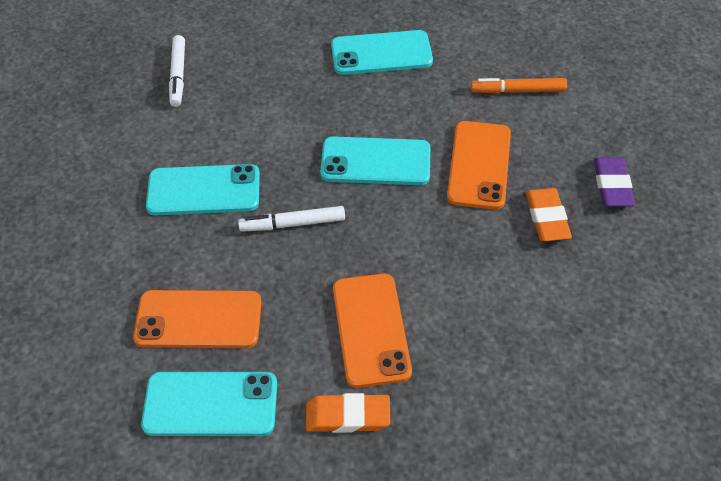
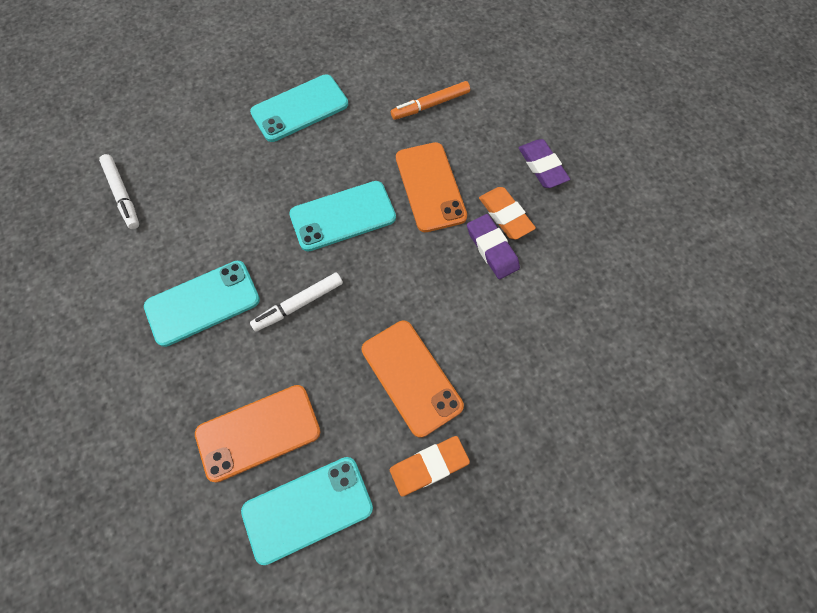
camera: 25 degrees left, 15 degrees up
none -> purple eraser [467,214,520,279]

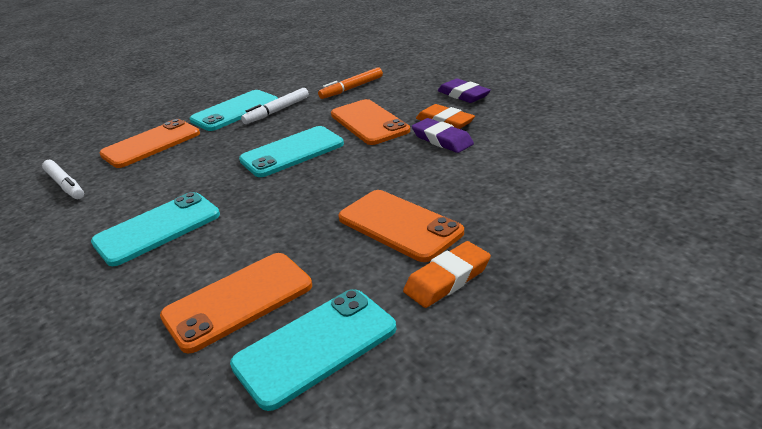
camera: 10 degrees left, 35 degrees down
white marker [250,272,343,332] -> white marker moved to [241,88,309,124]
none -> orange phone [100,119,200,168]

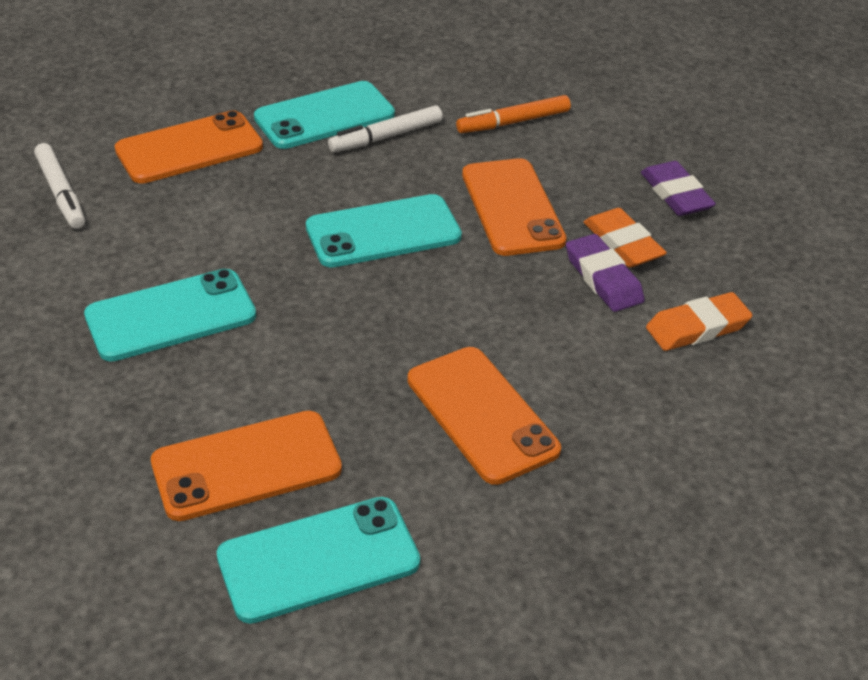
camera: 10 degrees right, 10 degrees up
orange eraser [403,241,491,308] -> orange eraser moved to [646,292,752,351]

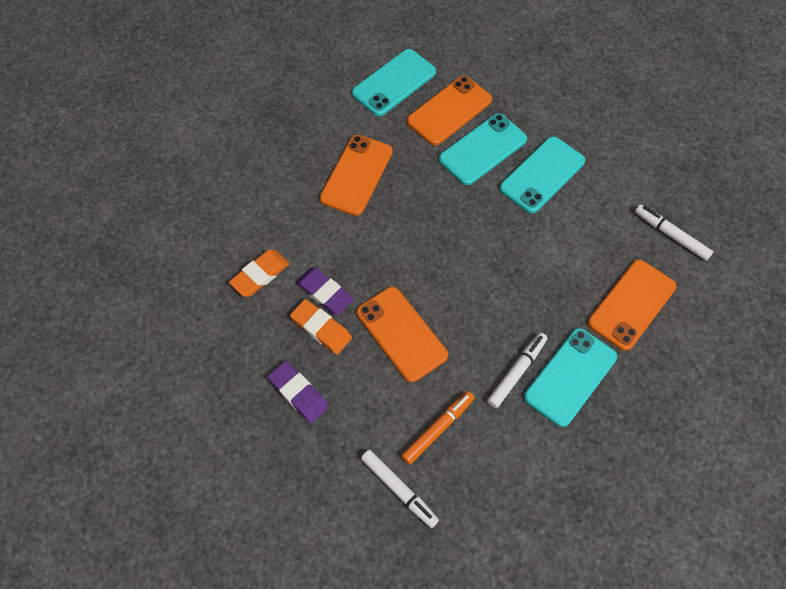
camera: 160 degrees right, 20 degrees up
turquoise phone [306,194,462,268] -> turquoise phone moved to [439,113,527,185]
orange phone [407,347,561,485] -> orange phone turned 75 degrees clockwise [320,135,393,216]
none -> white marker [361,450,439,528]

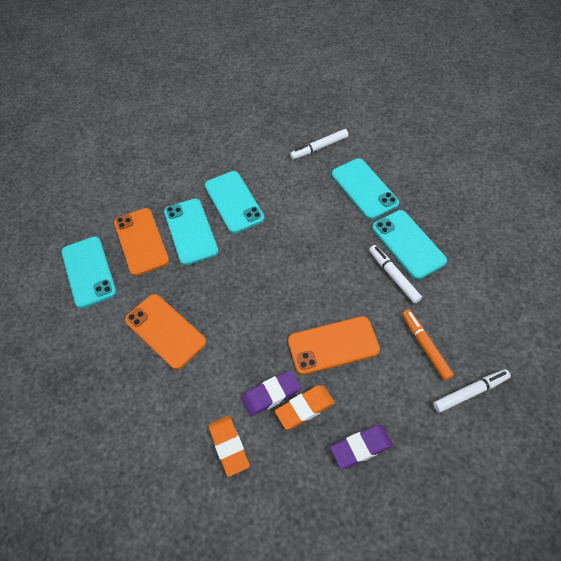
camera: 65 degrees left, 5 degrees down
orange phone [588,260,676,351] -> turquoise phone [332,158,399,219]

